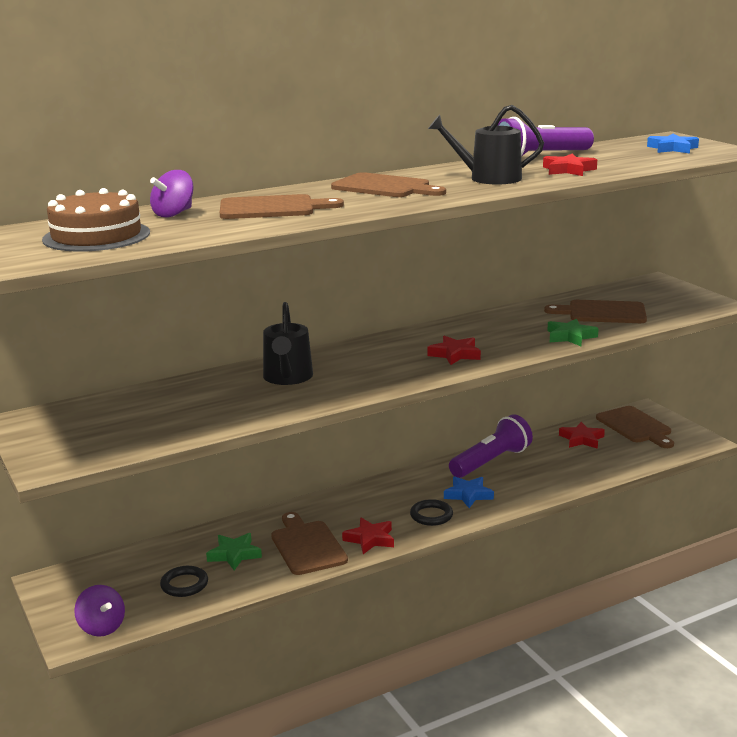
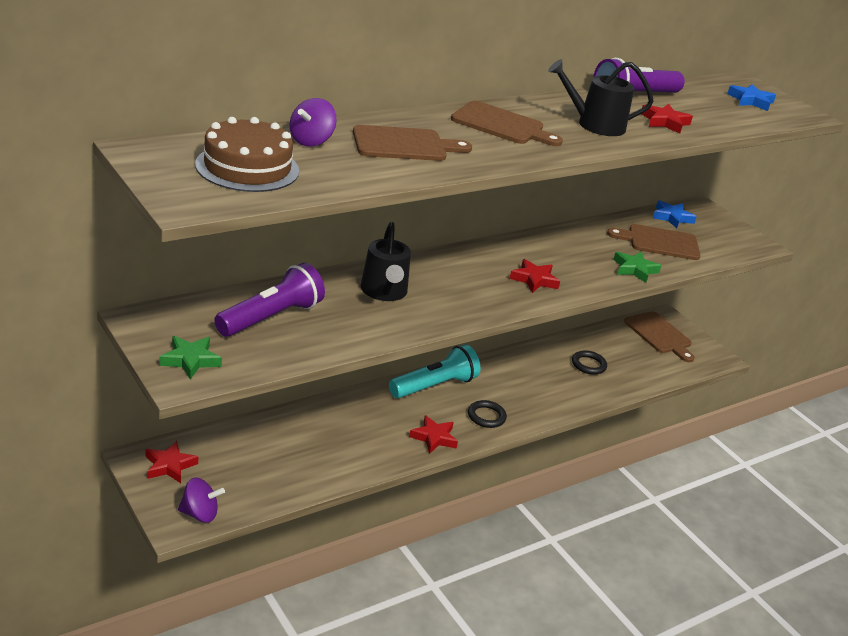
camera: 10 degrees left, 10 degrees up
purple spinning top [74,585,125,637] -> purple spinning top turned 45 degrees counterclockwise [178,478,225,523]
black ring [160,566,208,597] -> black ring moved to [572,350,607,375]
green star [206,533,262,570] -> green star moved to [159,336,222,380]
brown cutting board [271,512,348,575] -> none
blue star [444,476,494,508] -> blue star moved to [653,200,697,228]
purple flashlight [449,414,533,478] -> purple flashlight moved to [214,263,325,337]
red star [559,422,605,449] -> red star moved to [146,441,198,483]
none -> turquoise flashlight [389,344,480,398]

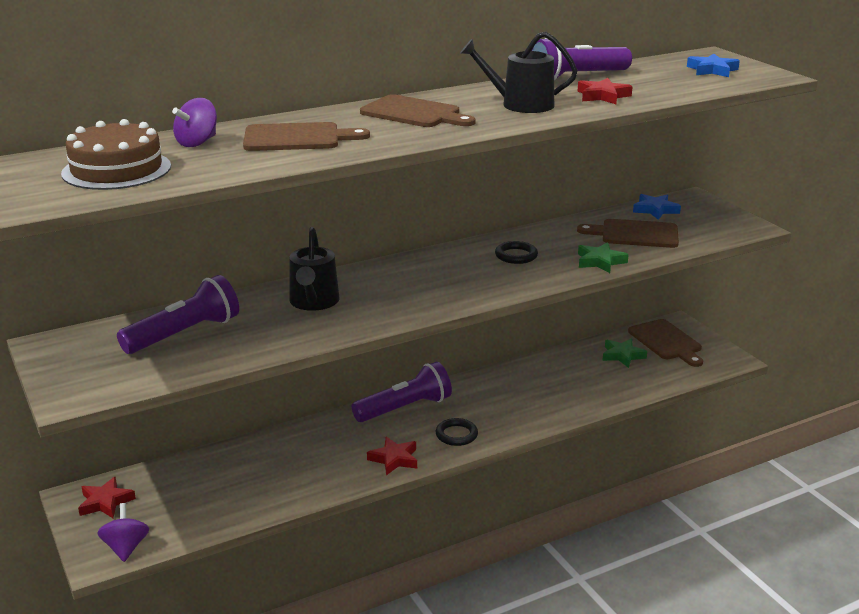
camera: 10 degrees right, 5 degrees down
green star [159,336,222,380] -> green star moved to [602,338,647,368]
purple spinning top [178,478,225,523] -> purple spinning top turned 105 degrees counterclockwise [97,503,149,562]
turquoise flashlight [389,344,480,398] -> purple flashlight [352,362,452,422]
red star [509,259,560,293] -> none
black ring [572,350,607,375] -> black ring moved to [495,241,538,264]

